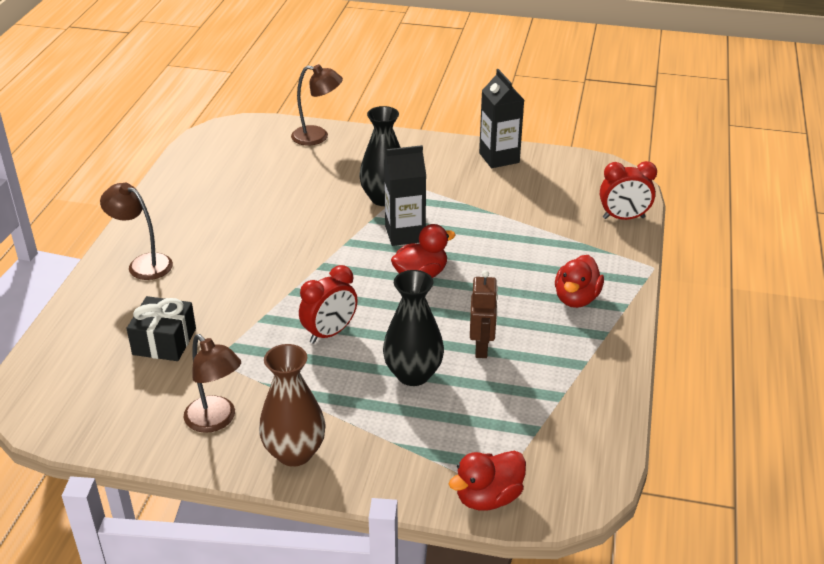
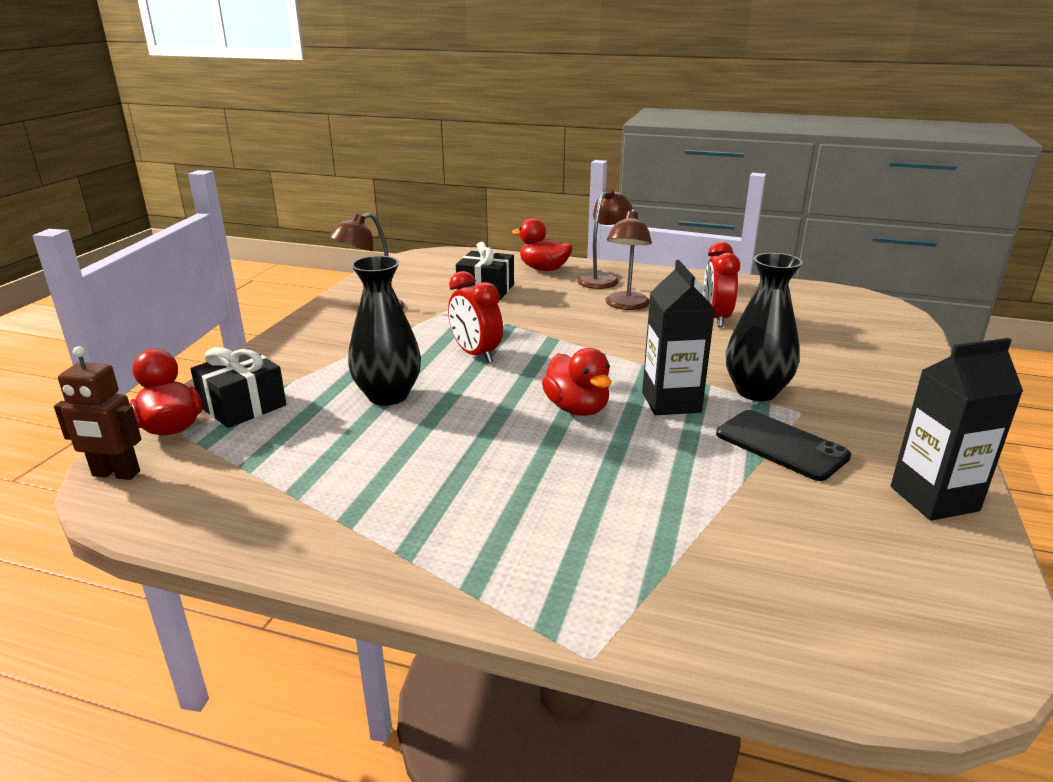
camera: 95 degrees right, 10 degrees down
brown vase [259,344,326,467] -> none
brown lamp [291,64,343,146] -> brown lamp moved to [605,209,652,310]
brown robot [470,270,498,358] -> brown robot moved to [54,346,141,480]
red duck [555,255,604,308] -> red duck moved to [512,218,573,271]
red clock [600,161,657,220] -> red clock moved to [703,241,740,327]
none -> black gift [191,347,286,428]
none -> black phone [716,410,851,481]

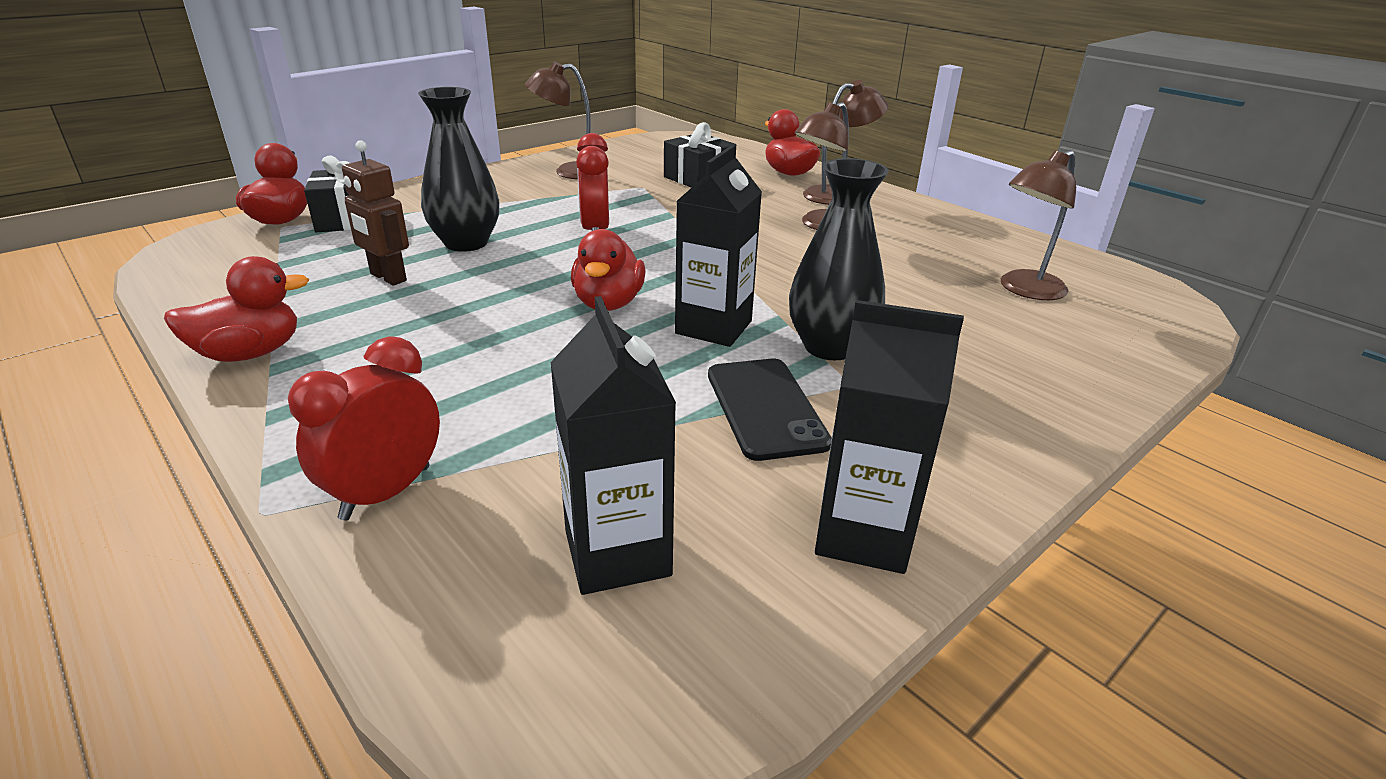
camera: 30 degrees right, 5 degrees up
brown robot [54,346,141,480] -> brown robot moved to [342,140,409,286]
red clock [703,241,740,327] -> red clock moved to [288,336,440,521]
none -> red duck [164,256,309,362]
none -> black carton [550,296,676,595]
none -> brown lamp [1001,150,1076,300]

